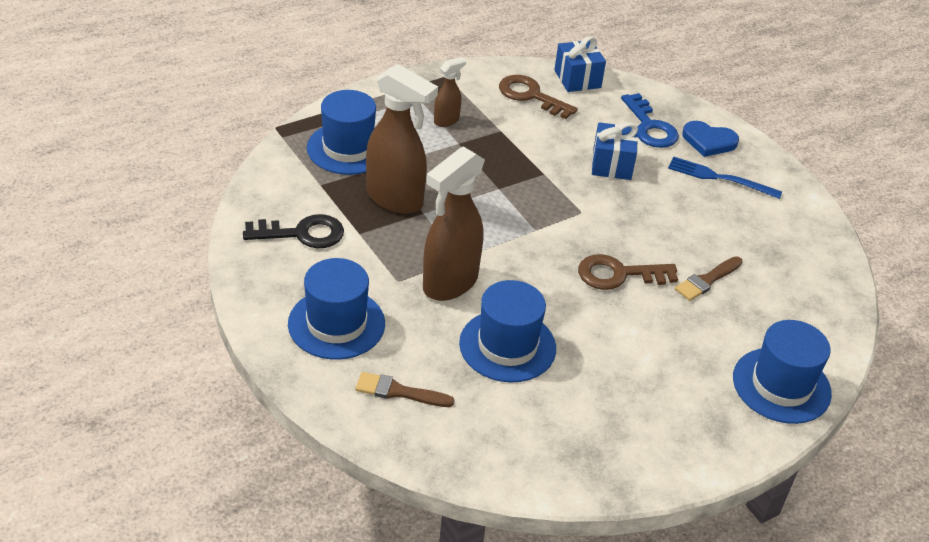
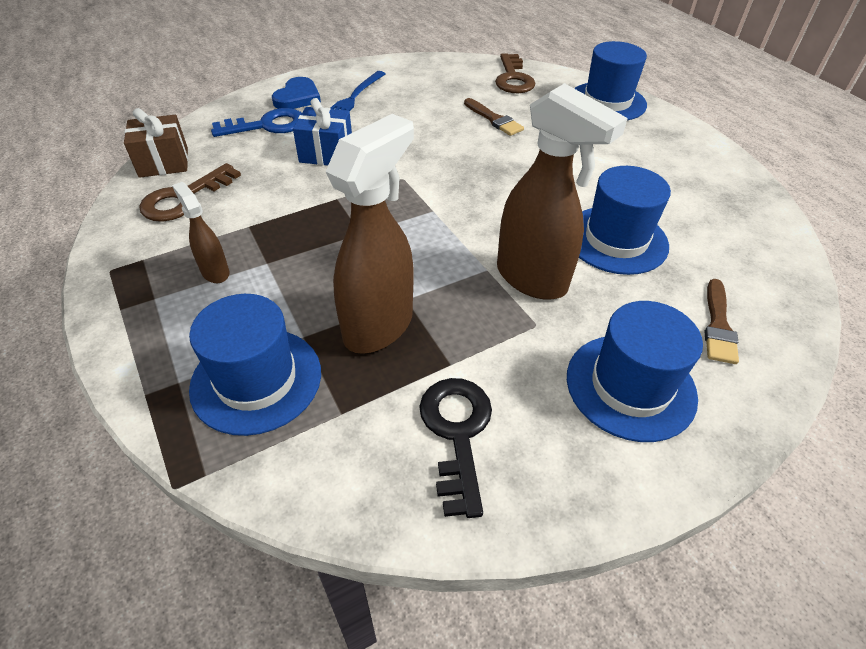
camera: 85 degrees left, 5 degrees up
blue gift [554,36,606,92] -> brown gift [124,108,188,178]
brown key [578,254,678,290] -> brown key moved to [495,53,535,93]

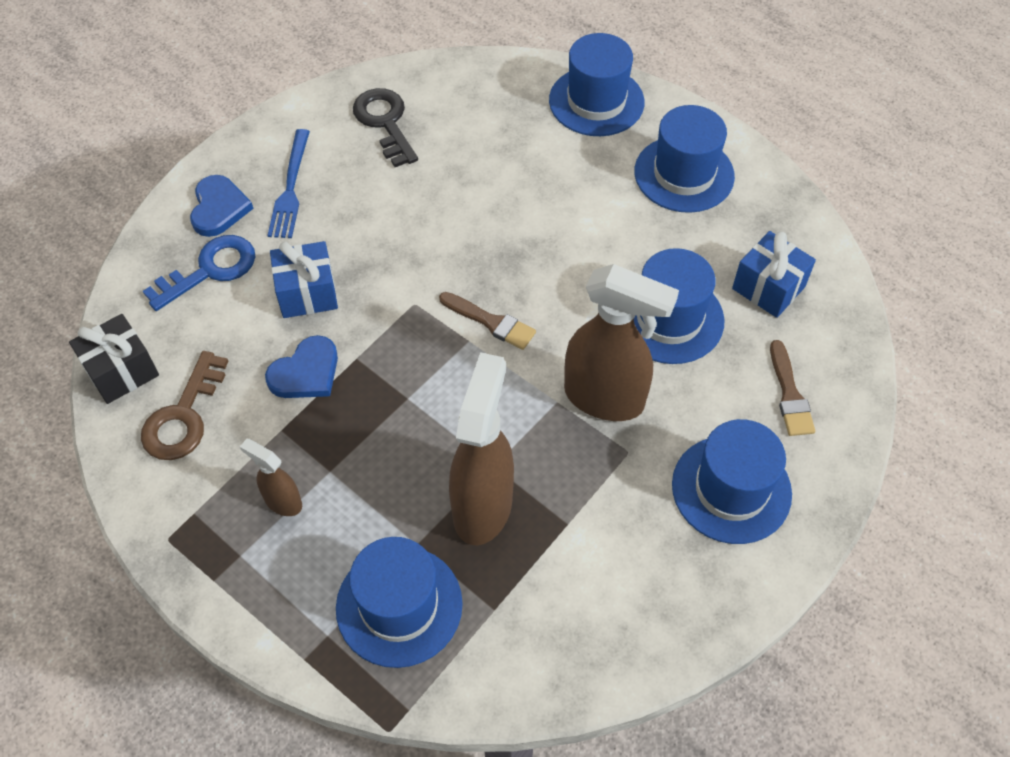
camera: 20 degrees left, 10 degrees up
brown gift [124,108,188,178] -> black gift [69,314,159,404]
black key [419,378,492,518] -> black key moved to [353,88,418,167]
brown brush [464,98,524,136] -> brown brush moved to [439,292,536,350]
brown key [495,53,535,93] -> none
none -> blue heart [265,335,338,398]
none -> blue hat [634,105,735,213]
none -> blue gift [732,231,816,318]

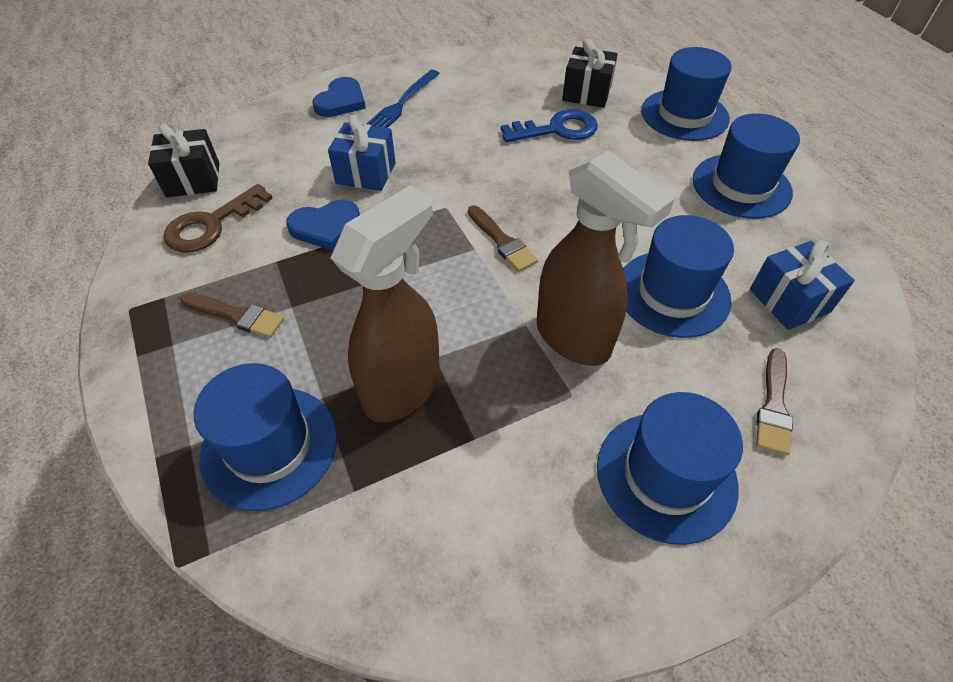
camera: 25 degrees right, 5 degrees down
blue key [143,235,256,311] -> blue key moved to [501,109,598,142]
brown spray bottle [240,439,302,516] -> brown brush [180,293,284,338]
black key [353,88,418,167] -> none
none -> black gift [562,38,617,108]

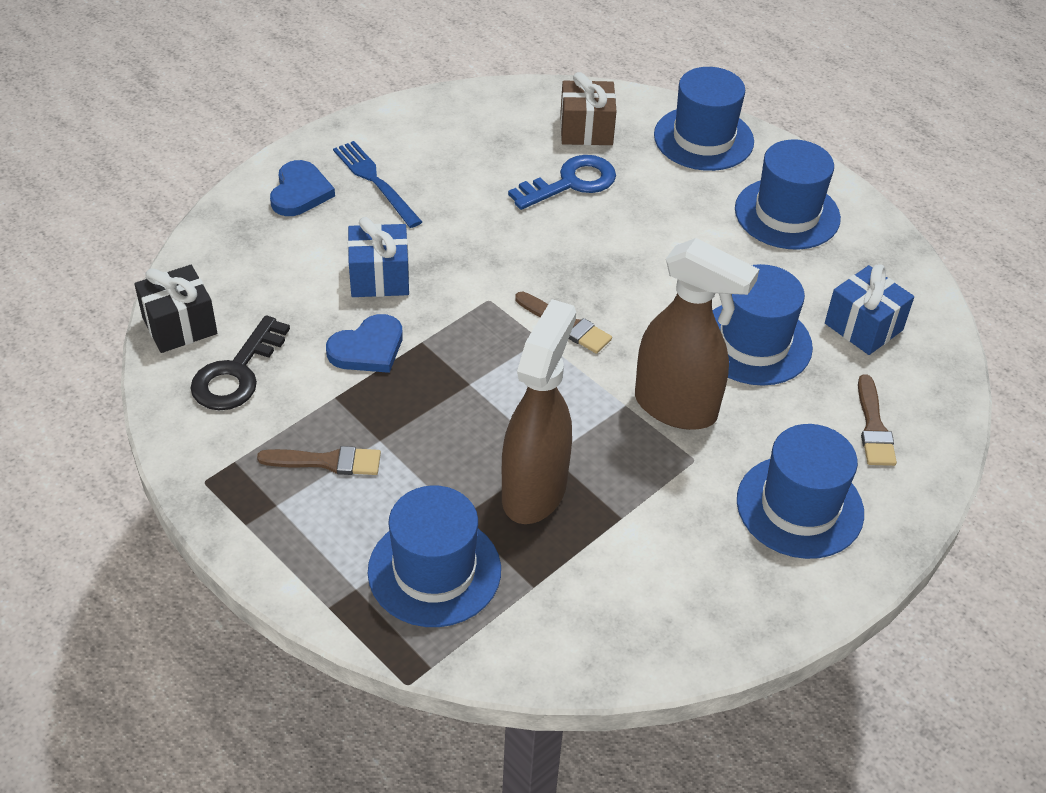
camera: 20 degrees left, 5 degrees down
brown key [164,184,273,253] -> black key [190,315,290,410]
blue fork [367,70,440,128] -> blue fork turned 135 degrees clockwise [333,141,422,228]
black gift [562,38,617,108] -> brown gift [560,72,617,145]

